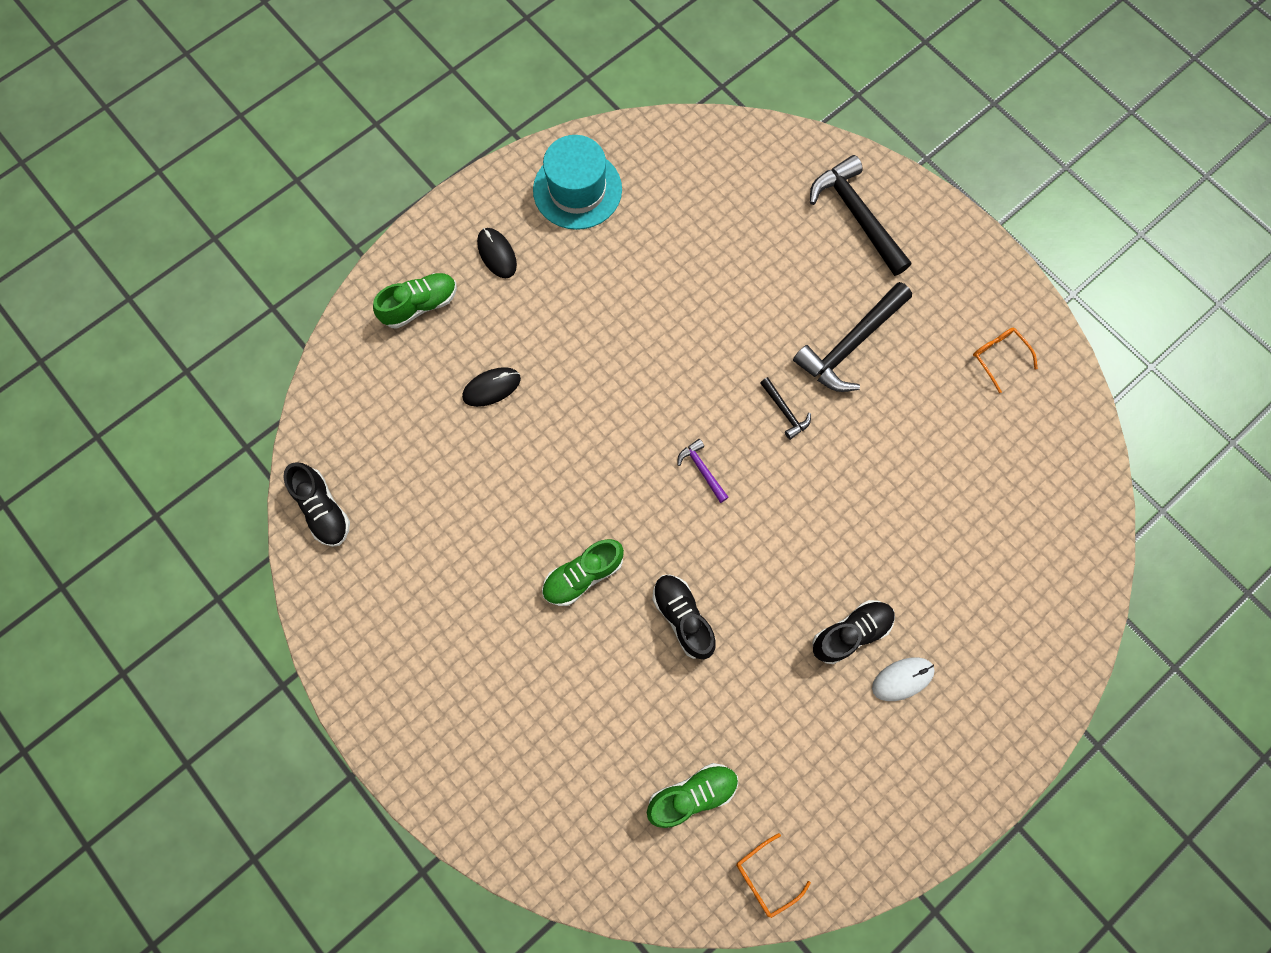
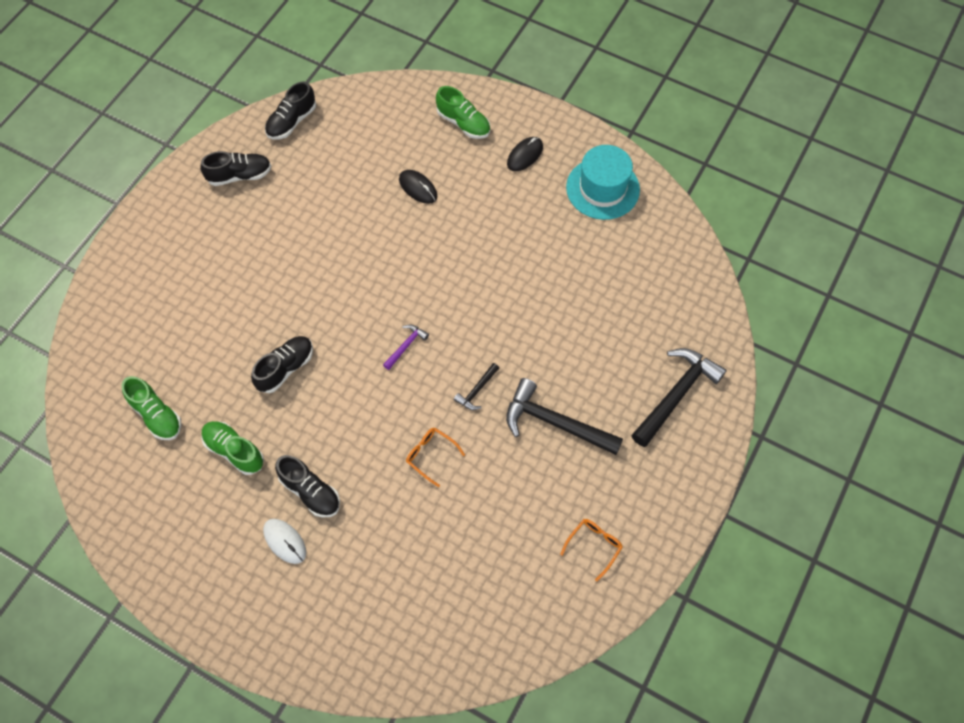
camera: 70 degrees right, 10 degrees down
green shoe [542,539,624,606] -> green shoe moved to [201,421,264,475]
orange glasses [736,833,811,918] -> orange glasses moved to [406,428,465,487]
none -> black shoe [200,151,271,186]

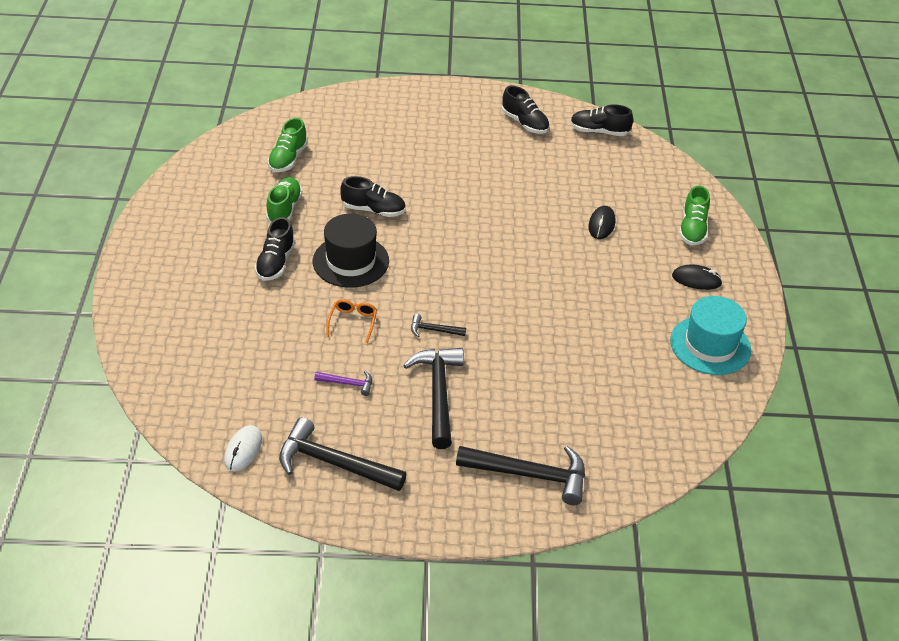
camera: 60 degrees right, 20 degrees down
white mouse [263,519,306,564] -> white mouse moved to [224,425,262,472]
purple hammer [383,324,429,370] -> purple hammer moved to [314,371,372,396]
orange glasses [560,519,623,581] -> black hammer [279,417,406,491]
none -> black hat [313,214,389,288]

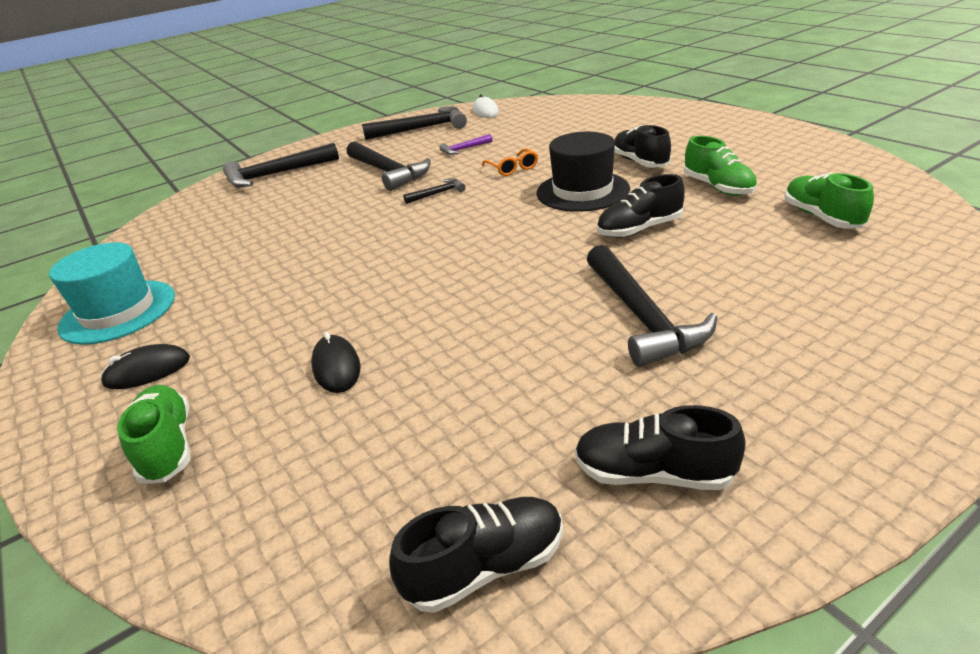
camera: 150 degrees right, 10 degrees down
none -> black hammer [587,245,717,367]

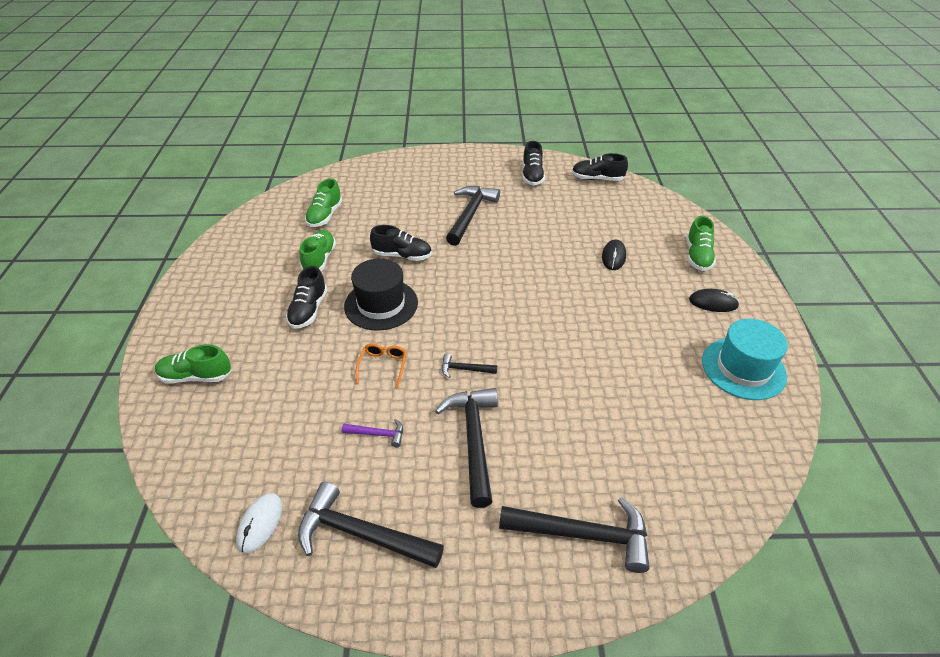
camera: 150 degrees left, 10 degrees up
black shoe [575,405,746,490] -> black shoe turned 45 degrees clockwise [522,141,545,186]
none -> green shoe [155,344,231,384]

